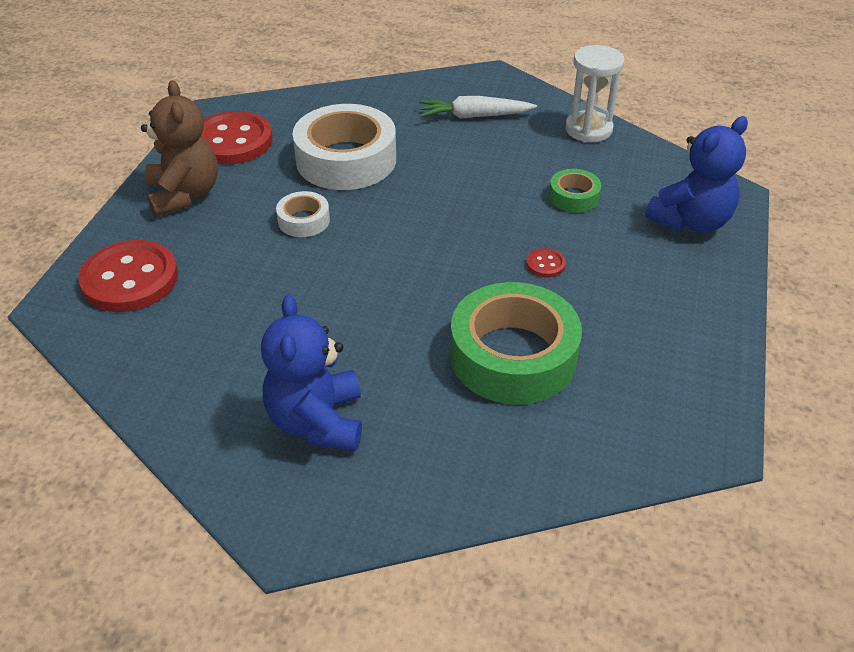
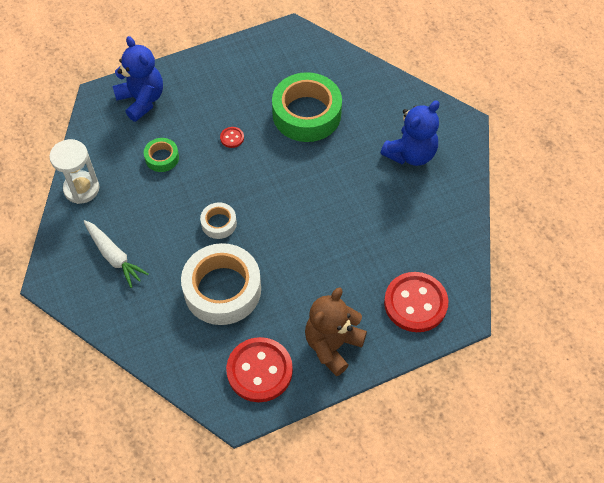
camera: 130 degrees left, 15 degrees up
white tape [276,191,330,237] -> white tape moved to [200,203,237,239]
blue teddy bear [645,116,748,233] -> blue teddy bear turned 45 degrees clockwise [112,36,163,122]

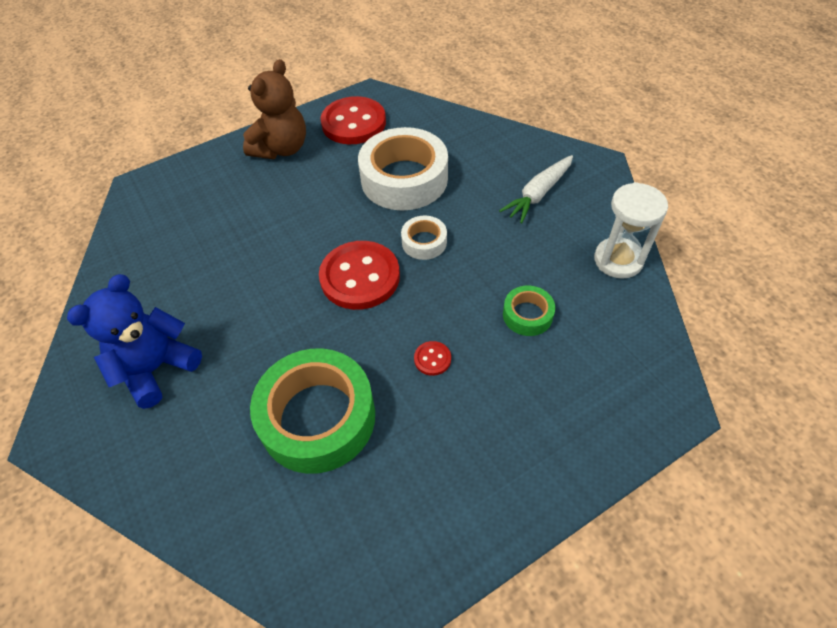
camera: 175 degrees right, 5 degrees down
white carrot [83,220,149,288] -> white carrot turned 90 degrees counterclockwise [499,155,573,224]
blue teddy bear [112,36,163,122] -> none
red button [384,272,449,332] -> red button moved to [319,241,400,310]

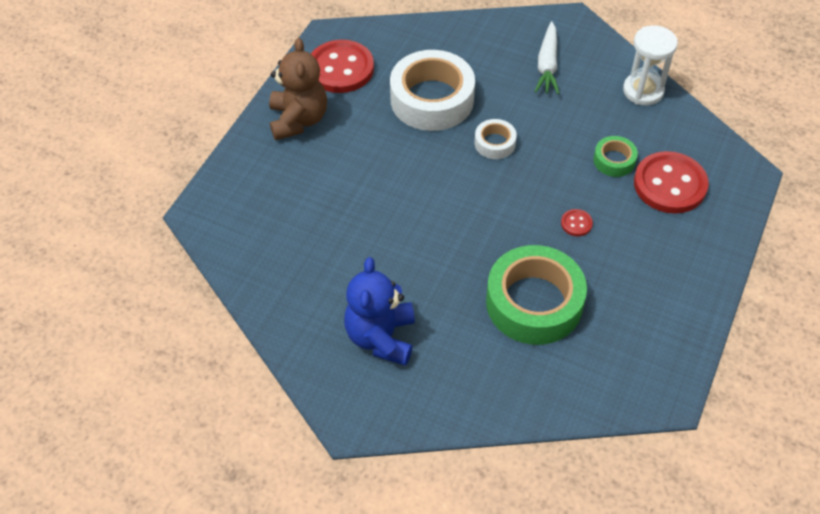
camera: 35 degrees left, 0 degrees up
red button [319,241,400,310] -> red button moved to [634,151,709,214]

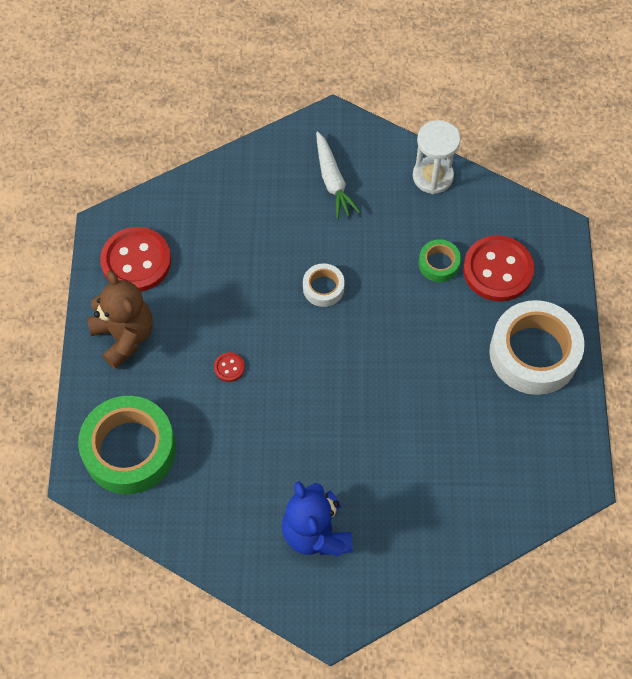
camera: 25 degrees left, 10 degrees up
white tape [390,50,475,131] -> white tape moved to [489,300,584,395]
green tape [486,245,587,345] -> green tape moved to [78,396,176,494]
red button [561,209,593,236] -> red button moved to [214,352,245,382]

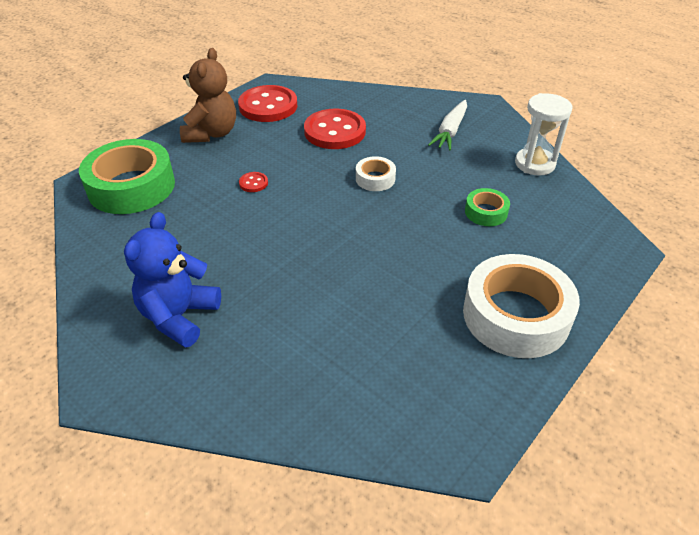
camera: 40 degrees right, 20 degrees down
red button [463,235,534,301] -> red button moved to [304,108,366,149]

